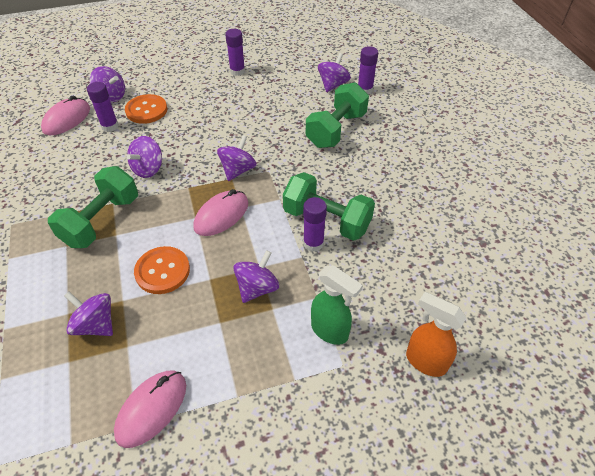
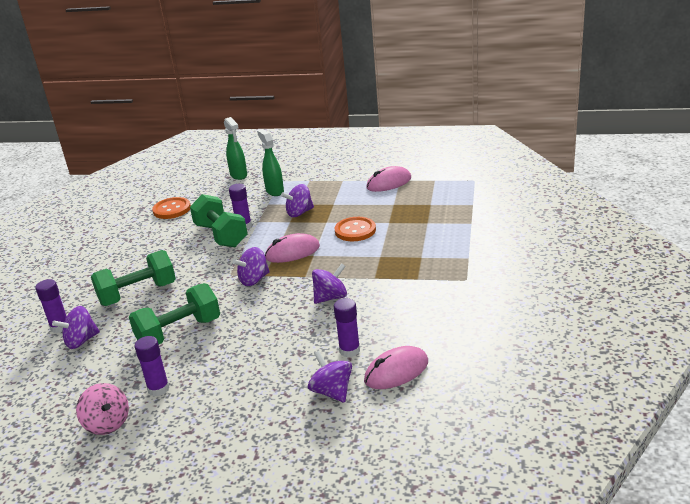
camera: 150 degrees left, 20 degrees down
green dumbbell [48,166,138,248] -> green dumbbell moved to [129,283,220,344]
purple spinning top [64,291,113,336] -> none
orange button [125,94,167,124] -> orange button moved to [152,197,191,219]
orange spray bottle [406,292,466,377] -> green spray bottle [224,117,247,180]
none -> pink spinning top [76,383,129,435]

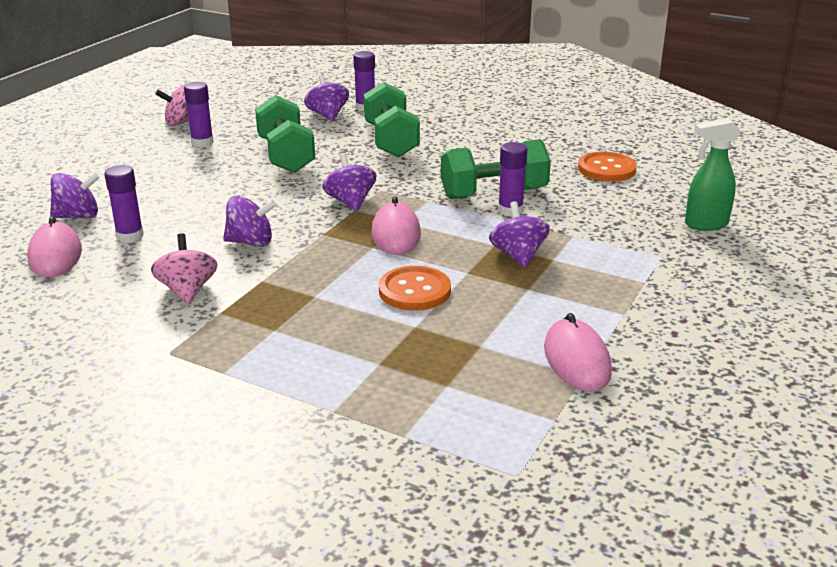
camera: 105 degrees right, 0 degrees up
green spray bottle [257,129,284,196] -> none
purple spinning top [312,263,347,304] -> purple spinning top turned 75 degrees counterclockwise [223,196,276,247]
none -> pink spinning top [151,233,218,304]

